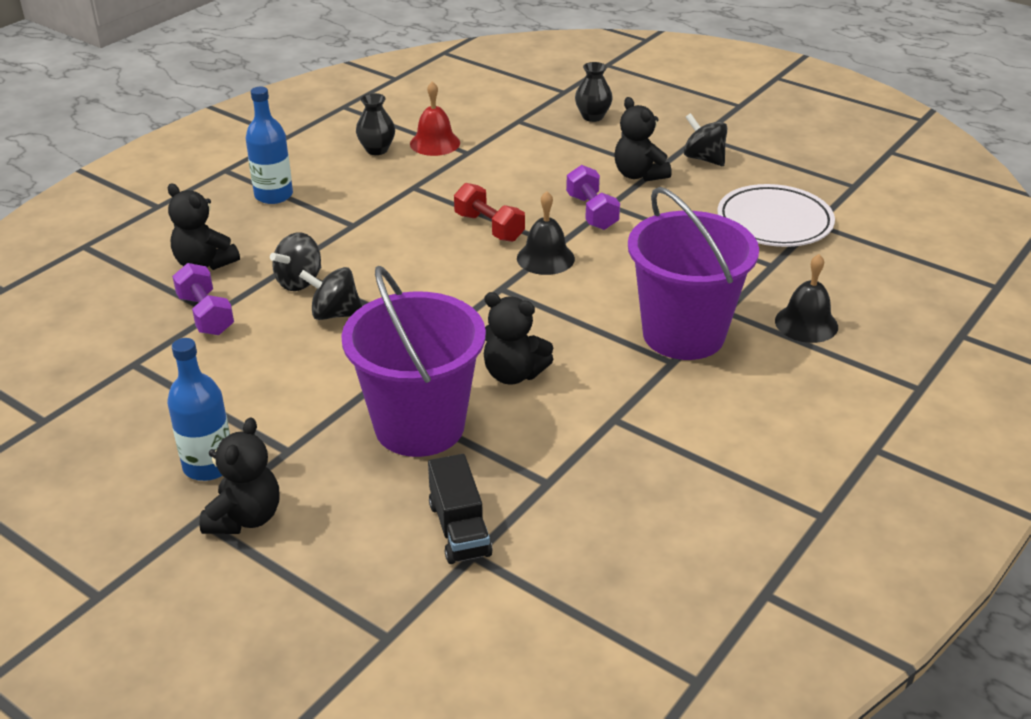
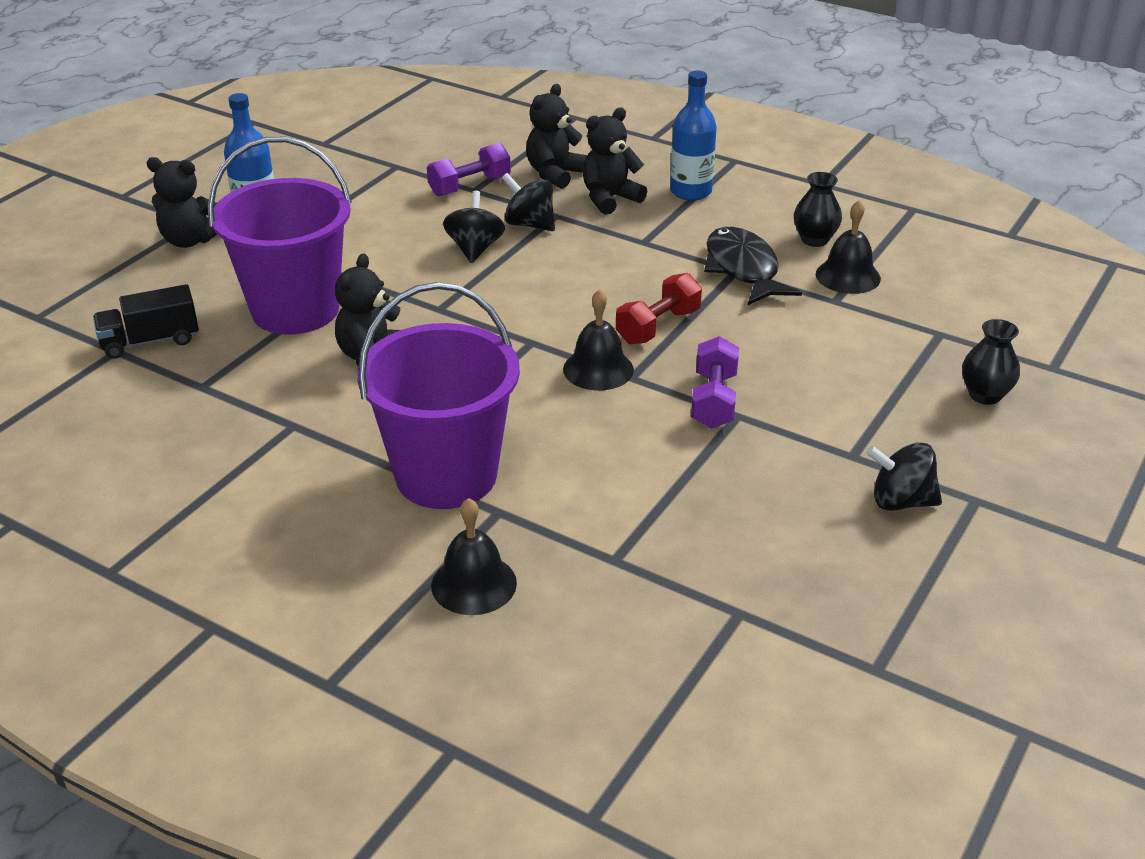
camera: 85 degrees right, 0 degrees up
red bell [410,81,460,156] -> black bell [816,200,881,294]
purple dumbbell [566,165,620,230] -> purple dumbbell turned 60 degrees counterclockwise [691,336,739,429]
black teddy bear [614,97,672,182] -> black teddy bear moved to [583,108,648,215]
black spinning top [683,113,728,166] -> black spinning top turned 120 degrees counterclockwise [866,442,942,511]
white plate [718,184,835,247] -> none
none -> black fish [704,227,802,305]

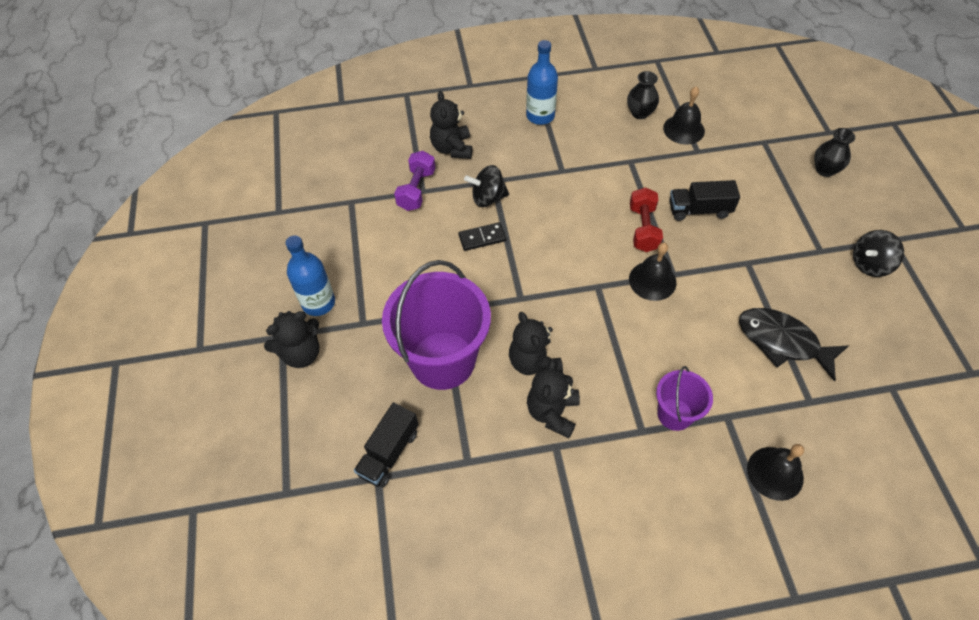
camera: 40 degrees left, 20 degrees up
purple bucket [357,282,520,509] -> purple bucket [656,366,713,431], size x0.51
black spinning top [443,191,505,263] -> black domino [458,222,506,251]
black teddy bear [583,108,648,215] -> black teddy bear moved to [527,358,580,439]
purple dumbbell [691,336,739,429] -> none
black fish [704,227,802,305] -> black fish moved to [739,308,849,382]
none -> black truck [669,180,740,221]

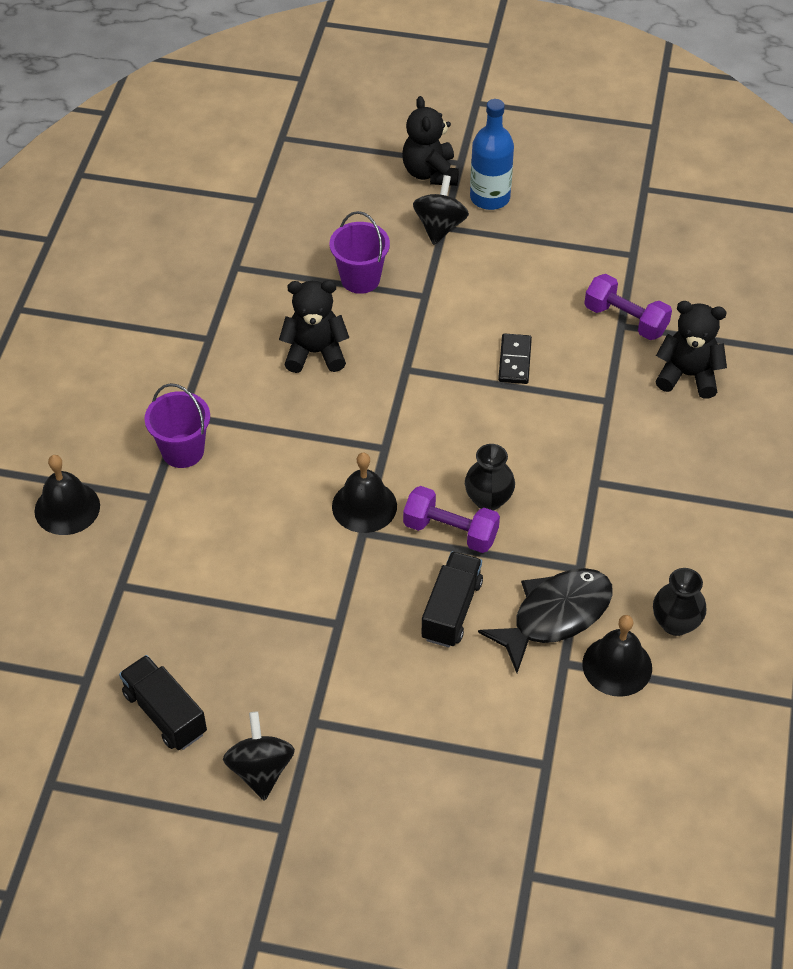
camera: 110 degrees right, 5 degrees down
black truck [354,402,419,488] -> black truck moved to [119,655,207,750]
purple bucket [382,260,491,390] -> purple bucket [330,211,390,294], size x0.51
black spinning top [464,165,509,207] -> black spinning top moved to [413,175,469,245]
blue bottle [526,40,558,125] -> none
black teddy bear [527,358,580,439] -> none
red dumbbell [630,187,663,252] -> purple dumbbell [403,486,500,553]
black fish [739,308,849,382] -> black fish moved to [478,568,613,673]
black vase [814,128,855,177] -> black vase moved to [465,444,515,511]

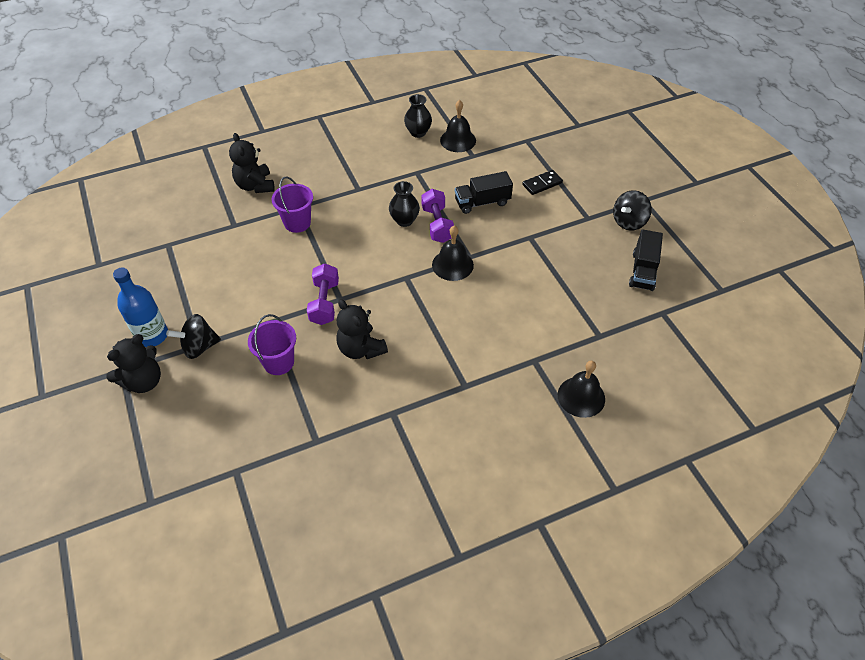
camera: 125 degrees left, 0 degrees up
purple bucket [144,383,210,468] -> purple bucket moved to [272,177,313,233]
black fish [478,568,613,673] -> none
black domino [498,333,532,384] -> black domino moved to [522,170,563,195]
purple dumbbell [584,274,672,340] -> purple dumbbell moved to [307,263,339,325]

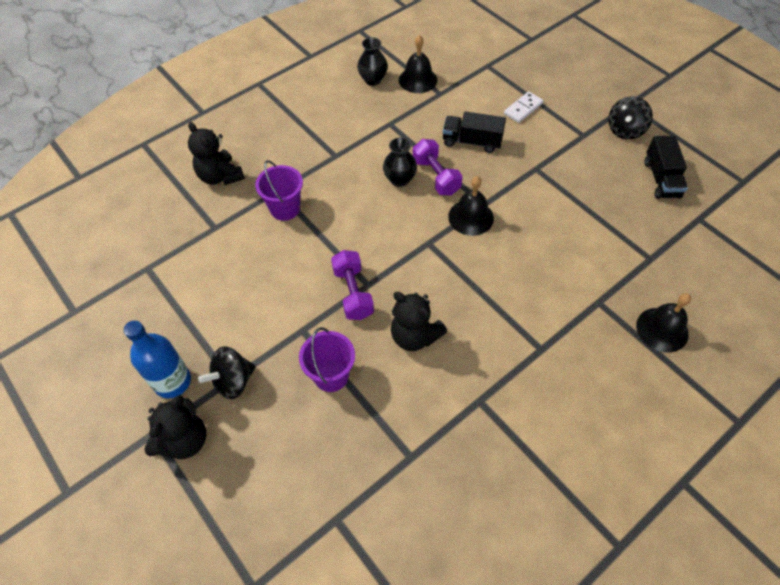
camera: 15 degrees left, 5 degrees up
black truck [455,171,513,214] -> black truck turned 45 degrees clockwise [443,111,506,153]
black domino [522,170,563,195] -> white domino [504,91,543,123]

